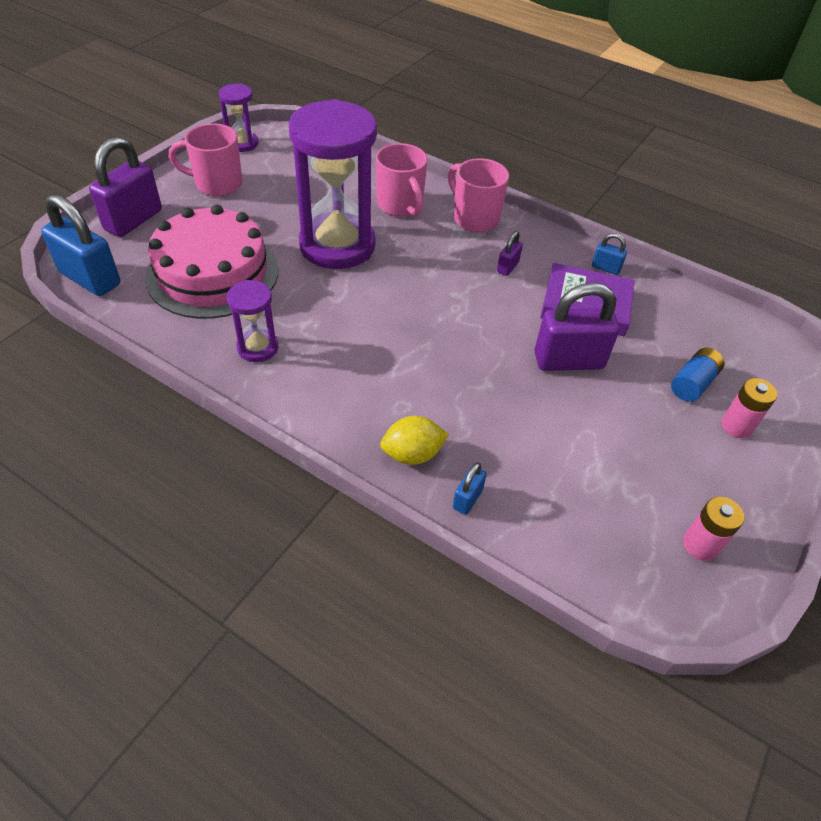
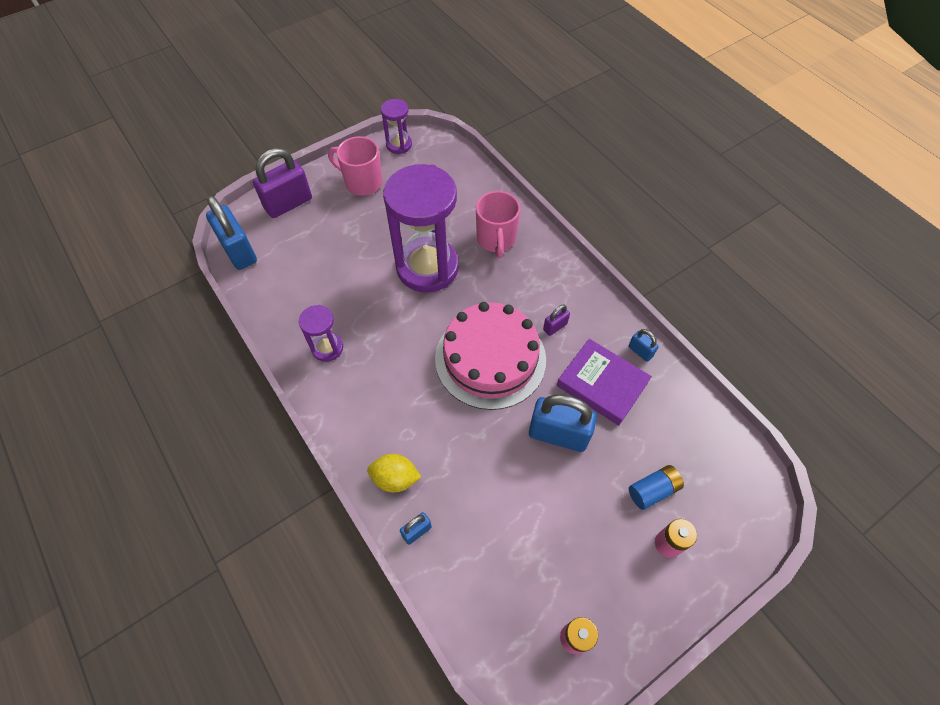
camera: 25 degrees right, 10 degrees up
pink cake [145,205,279,319] -> pink cake moved to [435,302,546,410]
pink mug [448,158,509,232] -> none
purple padlock [534,283,619,371] -> blue padlock [529,394,597,452]

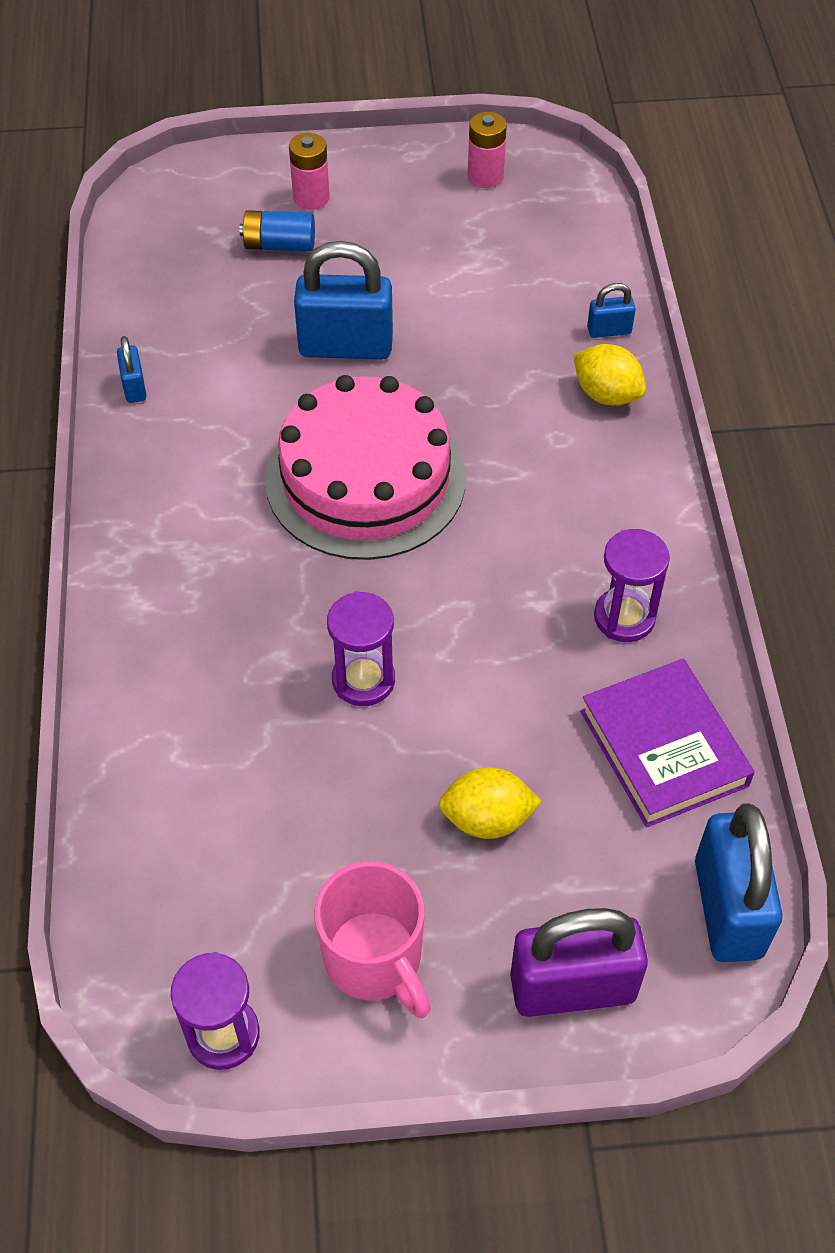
camera: 150 degrees left, 5 degrees down
purple hourglass [383,164,459,292] -> purple hourglass [327,591,395,706], size x0.47
pink mug [476,191,520,258] -> none
blue padlock [529,394,597,452] -> blue padlock turned 45 degrees counterclockwise [294,241,393,359]
purple padlock [543,304,570,336] -> none
purple book [557,339,652,425] -> purple book moved to [580,659,755,828]
none -> yellow lemon [438,767,542,839]

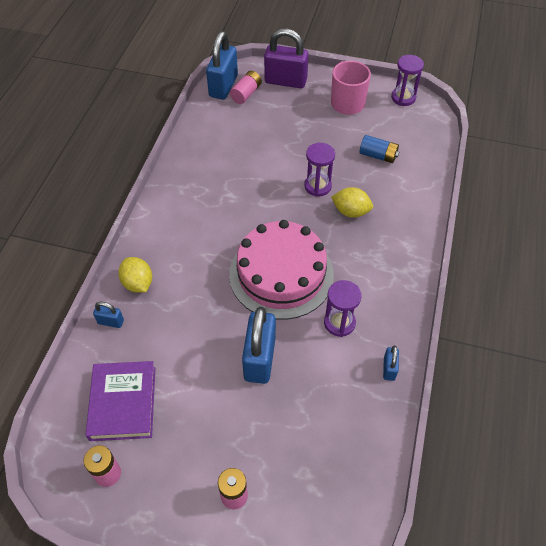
camera: 160 degrees left, 0 degrees up
blue battery [239,210,315,251] -> blue battery moved to [359,135,399,163]
blue padlock [294,241,393,359] -> blue padlock turned 75 degrees clockwise [242,307,276,384]
yellow lemon [438,767,542,839] -> yellow lemon moved to [331,187,373,218]
purple book [580,659,755,828] -> purple book moved to [85,361,155,441]
purple hourglass [594,529,670,642] -> purple hourglass moved to [324,280,362,337]
none -> pink battery [230,71,262,104]

